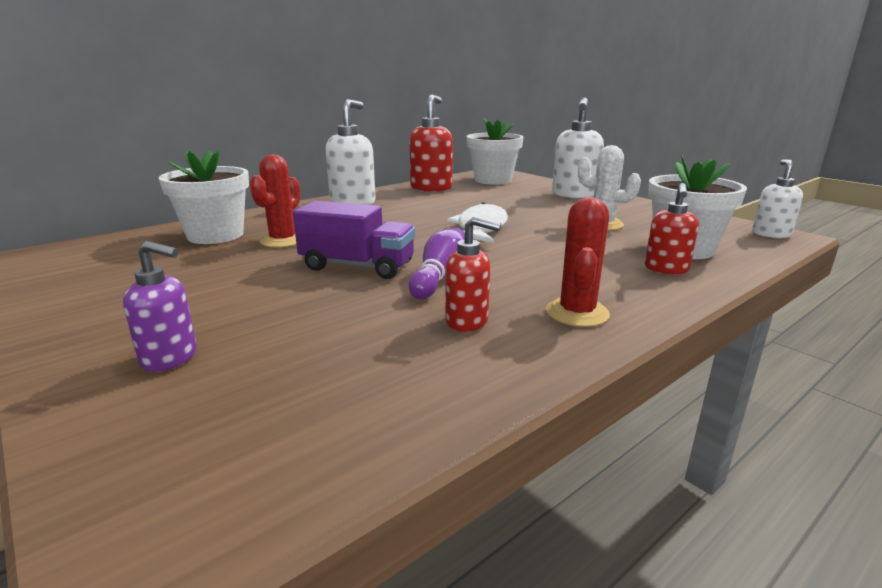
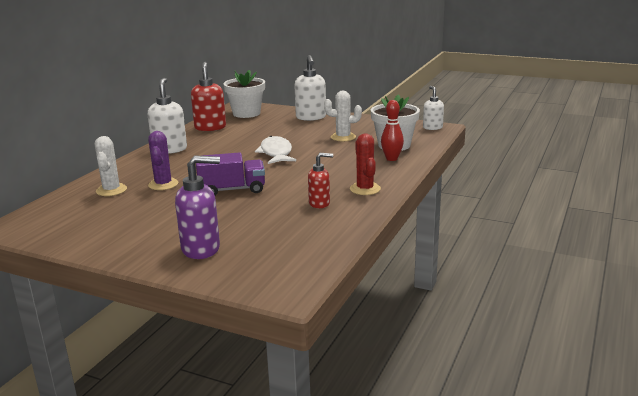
camera: 25 degrees left, 0 degrees up
purple soap dispenser [123,241,197,372] -> purple soap dispenser [175,155,220,259], size x1.61
white flower pot [159,148,249,244] -> white cactus [95,136,127,196]
red cactus [250,154,300,248] -> purple cactus [148,131,178,190]
purple bowling pin [409,228,465,299] -> none
red soap dispenser [645,183,699,274] -> red bowling pin [381,100,404,161]

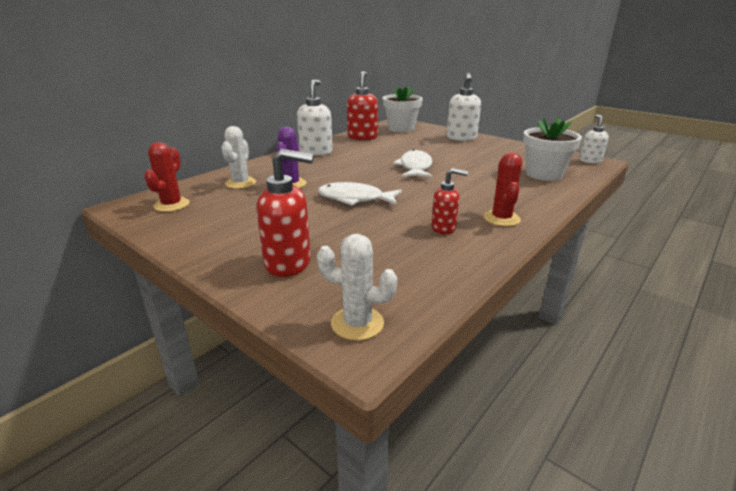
camera: 15 degrees right, 5 degrees up
purple soap dispenser [175,155,220,259] -> red soap dispenser [257,149,314,277]
purple truck [196,152,265,196] -> white fish [318,182,402,205]
white cactus [324,91,362,141] -> white cactus moved to [317,234,397,341]
red bowling pin [381,100,404,161] -> none
none -> red cactus [144,142,190,212]

